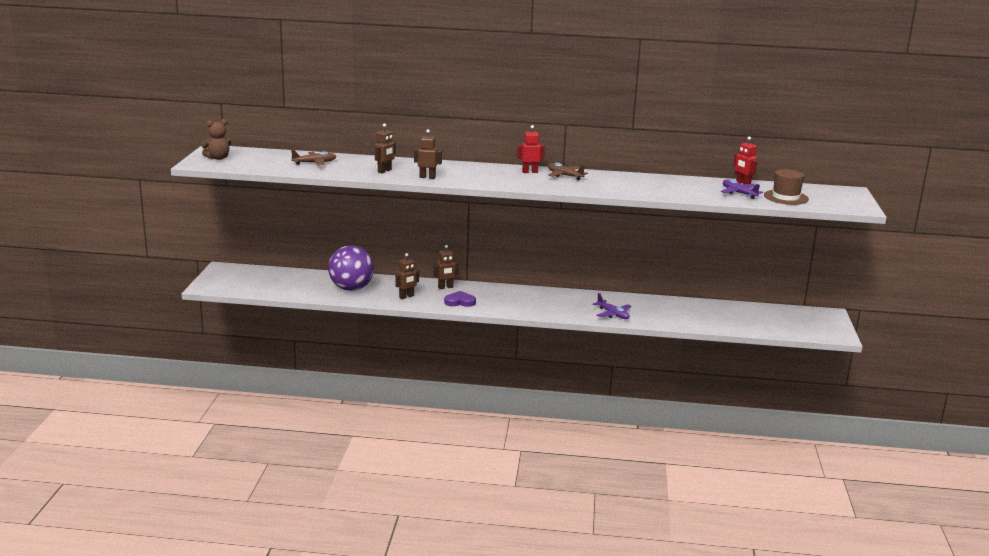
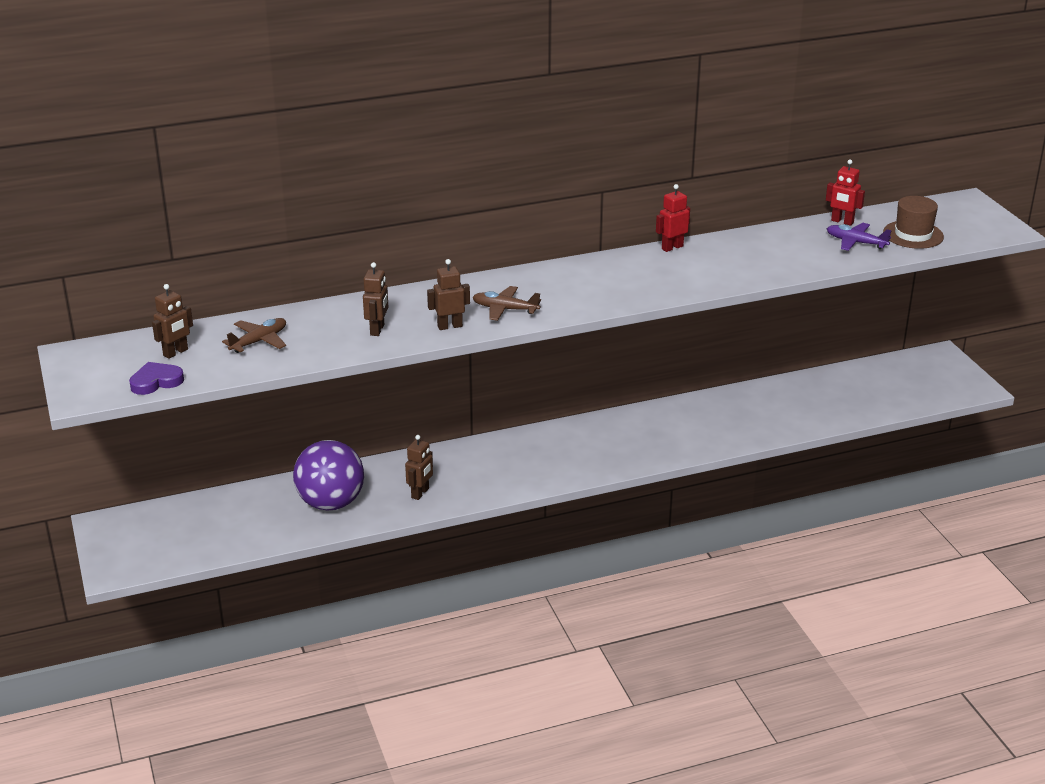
camera: 25 degrees left, 10 degrees up
brown teddy bear [201,119,231,160] -> none
brown robot [434,245,459,289] -> brown robot moved to [152,284,193,359]
purple heart [444,291,476,307] -> purple heart moved to [129,362,184,395]
red robot [517,125,545,173] -> red robot moved to [656,184,690,252]
brown plane [548,163,588,180] -> brown plane moved to [472,286,541,321]
purple plane [592,293,631,319] -> none

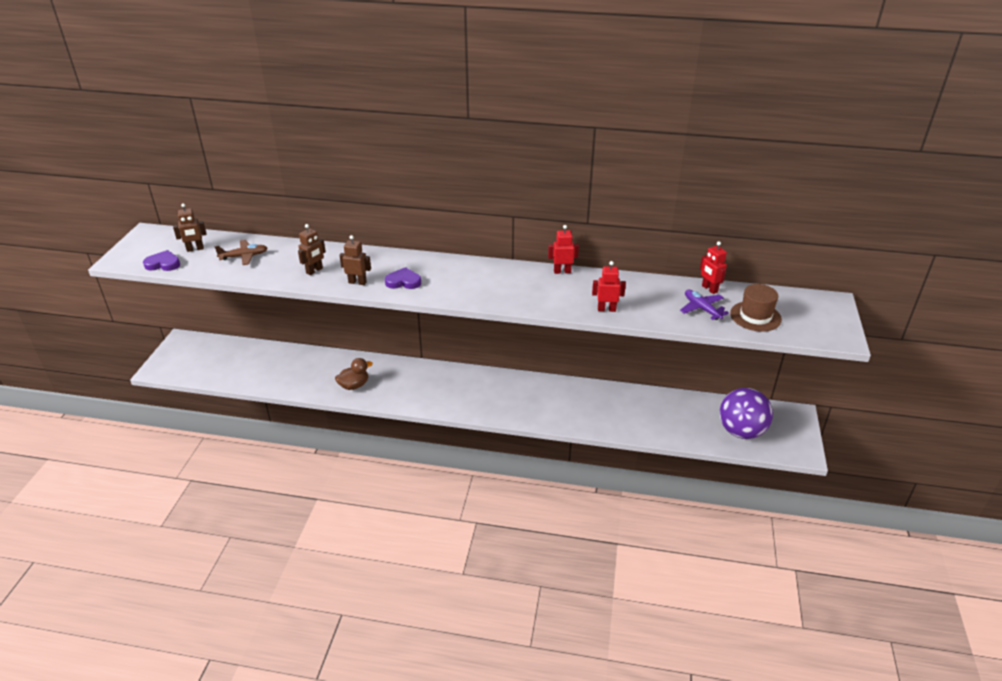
camera: 30 degrees right, 5 degrees up
purple ball [293,440,364,510] -> purple ball moved to [720,388,773,439]
brown robot [405,435,433,500] -> brown duck [335,358,373,390]
brown plane [472,286,541,321] -> purple heart [385,267,421,289]
none -> red robot [592,261,626,312]

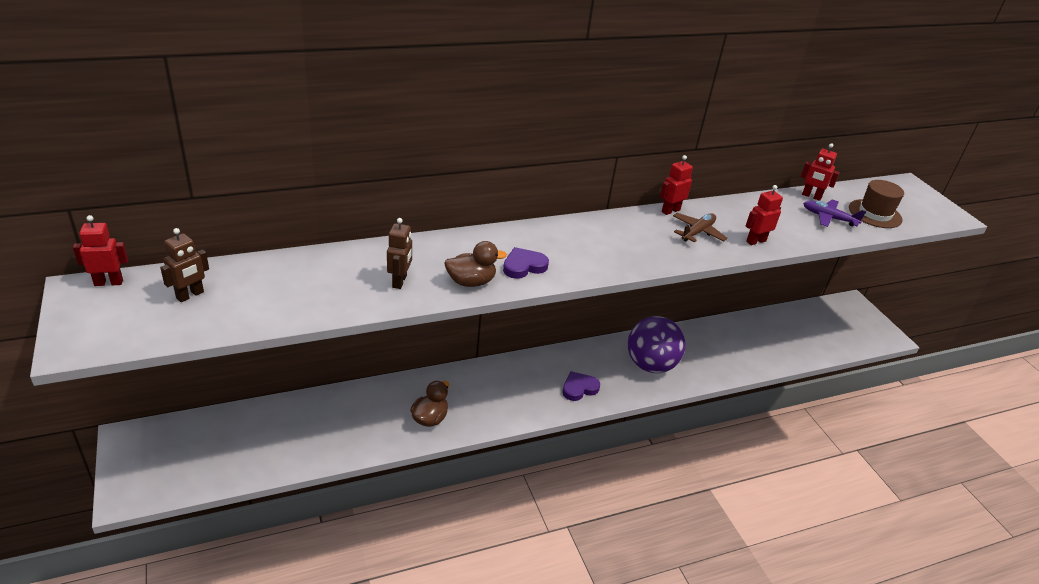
camera: 35 degrees left, 0 degrees up
purple heart [143,250,180,271] -> purple heart moved to [563,371,600,401]
brown plane [215,240,267,265] -> brown plane moved to [673,213,728,242]
brown robot [339,235,371,285] -> brown duck [444,241,507,287]
purple ball [720,388,773,439] -> purple ball moved to [628,316,686,373]
none -> red robot [73,215,128,286]

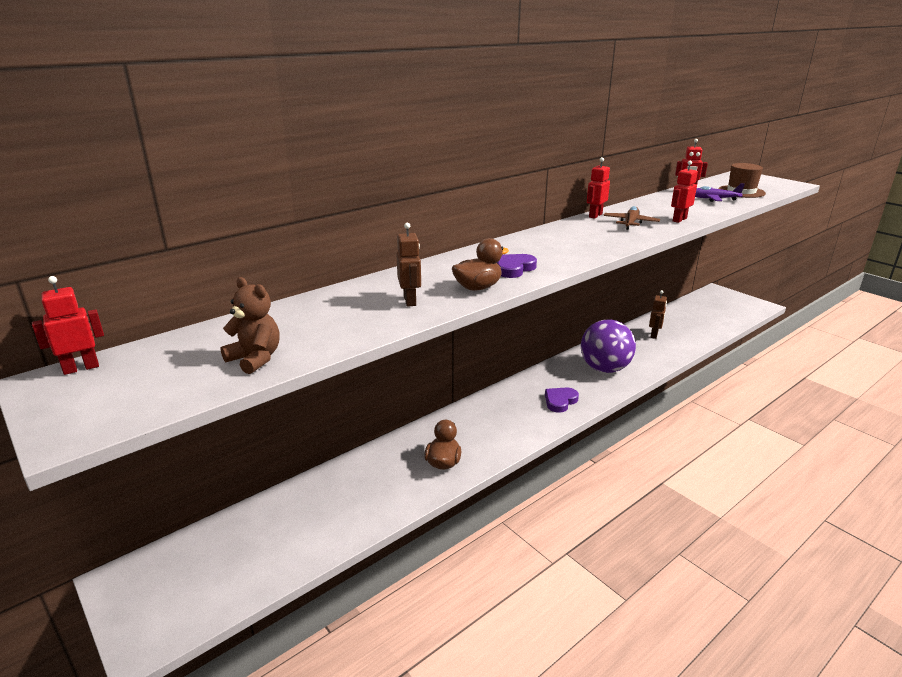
camera: 15 degrees left, 10 degrees down
brown robot [160,228,209,302] -> brown robot moved to [649,290,667,339]
none -> brown teddy bear [220,277,279,374]

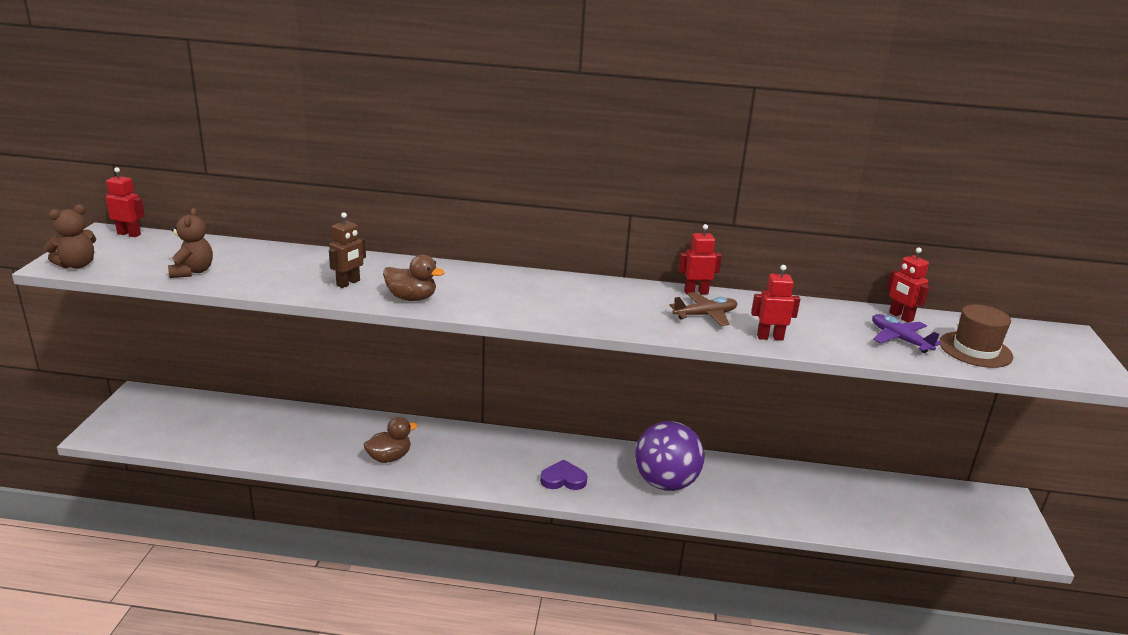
camera: 45 degrees right, 0 degrees up
purple heart [497,254,537,278] -> none
brown robot [649,290,667,339] -> none
none -> brown teddy bear [44,205,96,269]

